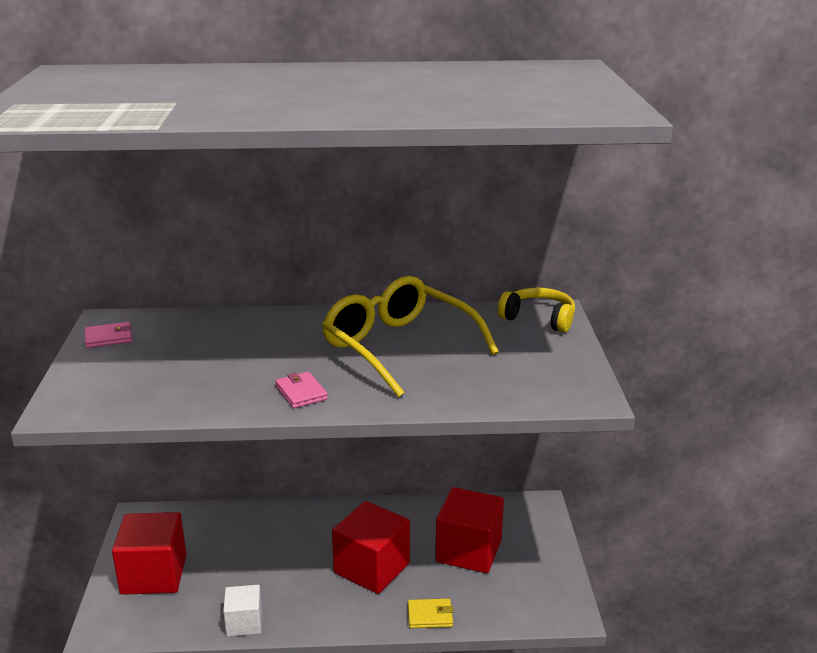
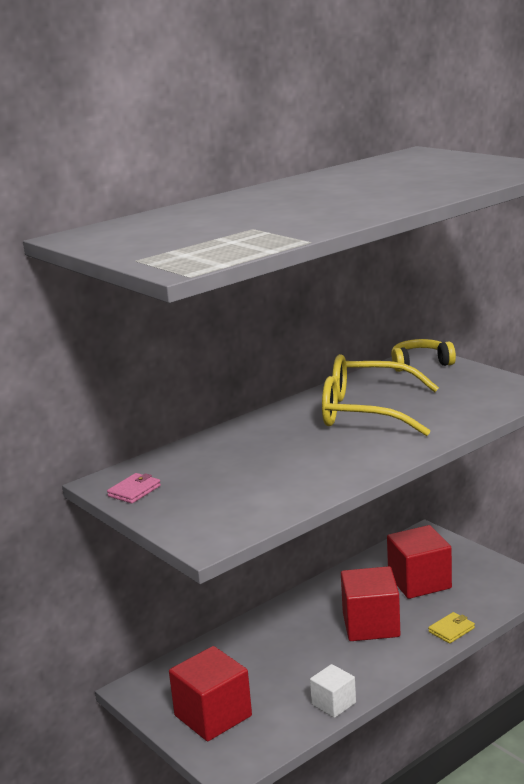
camera: 35 degrees left, 5 degrees down
pink wallet [275,372,328,408] -> none

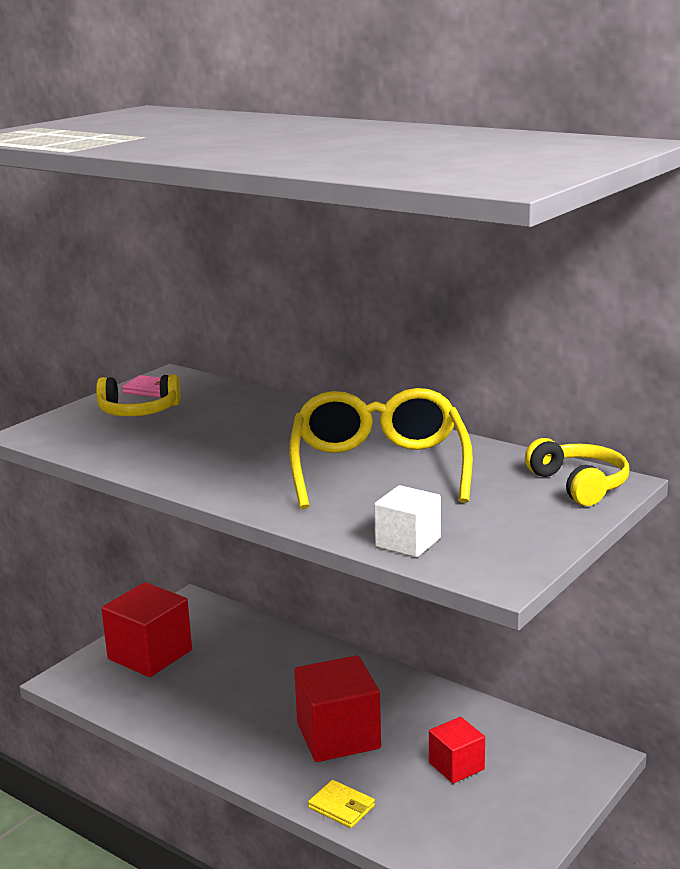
camera: 75 degrees right, 0 degrees up
white cube [310,664,356,718] -> white cube moved to [374,485,441,557]
red cube [387,525,452,599] -> red cube [429,717,485,783], size x0.57
none -> yellow headphones [96,374,180,416]

